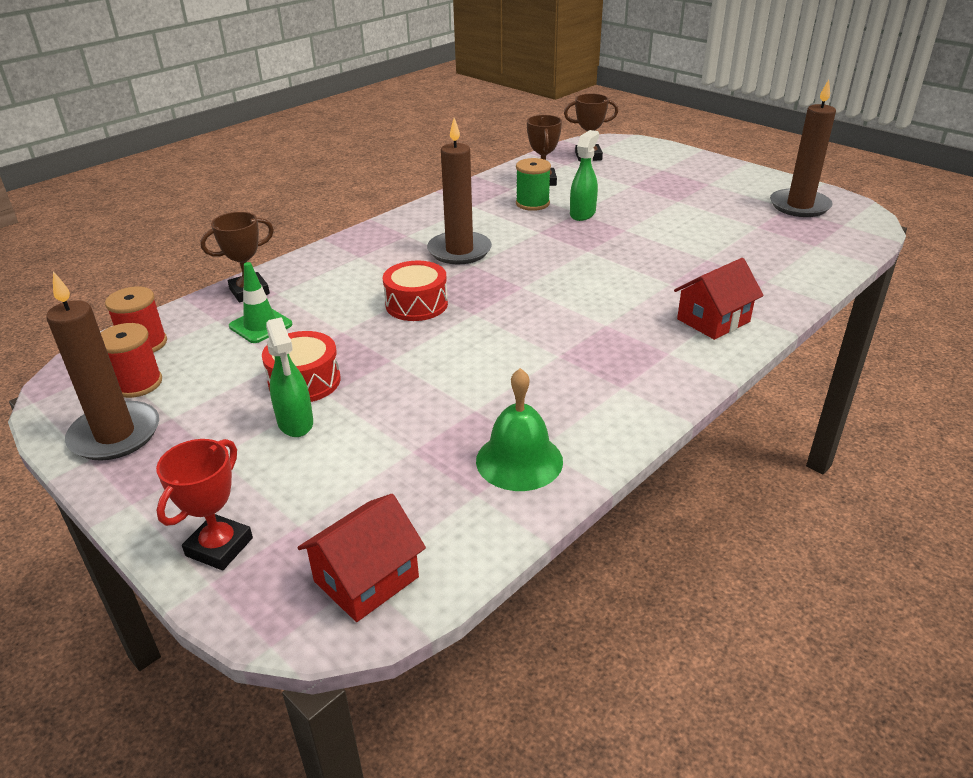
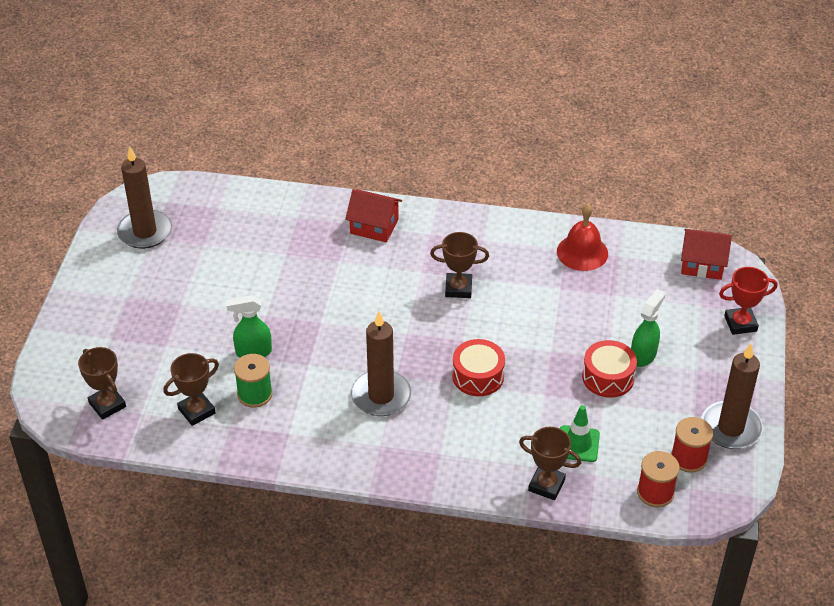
camera: 125 degrees left, 10 degrees up
green bell [476,368,563,491] -> red bell [557,204,608,271]
none -> brown trophy [430,232,489,298]

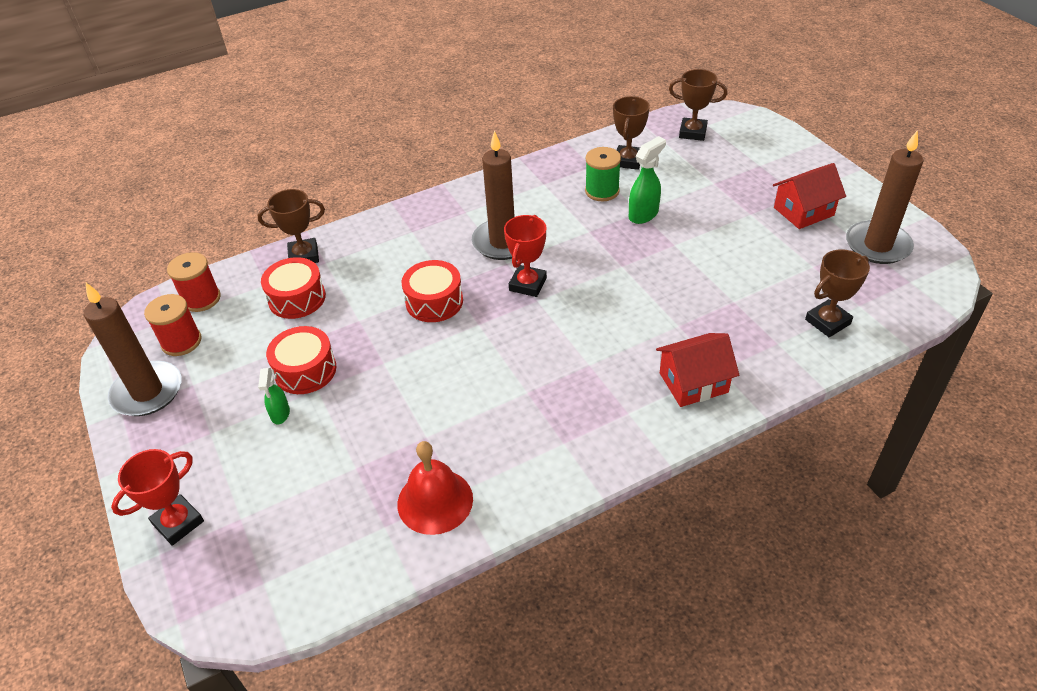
camera: 145 degrees right, 0 degrees up
brown trophy [430,232,489,298] -> brown trophy moved to [805,249,870,337]
green traffic cone [560,405,600,462] -> red drum [261,257,326,319]
green spray bottle [631,289,665,367] -> green spray bottle [258,368,290,424], size x0.64
red house [681,229,732,280] -> red house moved to [773,163,846,229]
none -> red trophy [504,215,547,297]

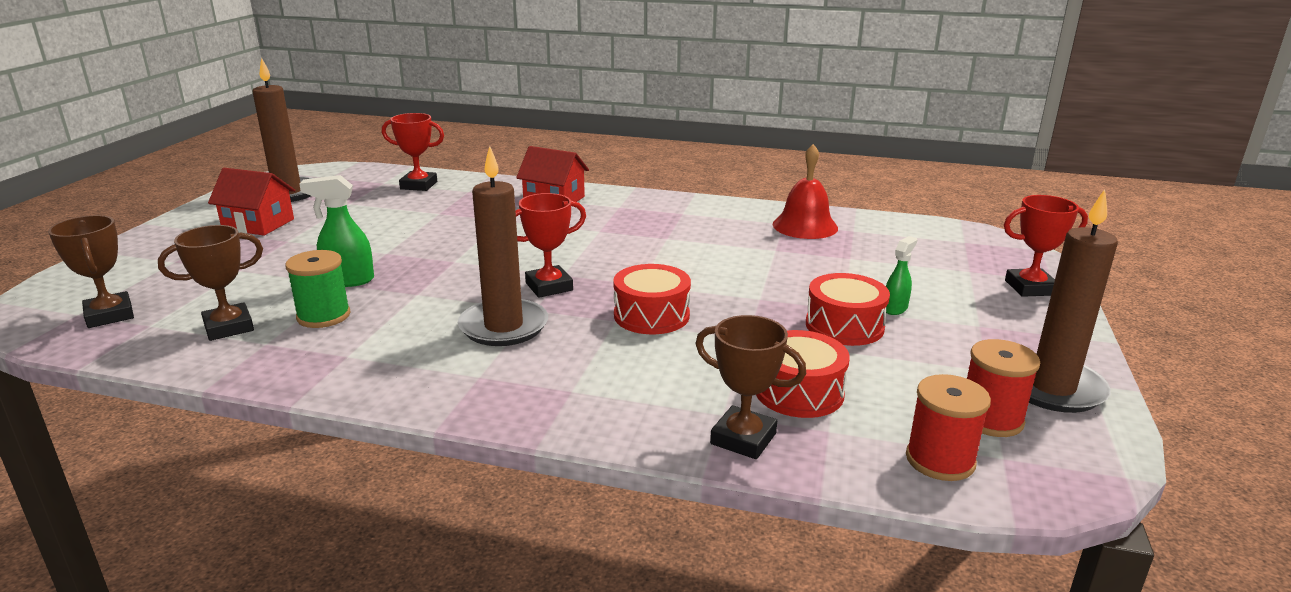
camera: 140 degrees left, 20 degrees down
brown trophy [805,249,870,337] -> red trophy [382,113,444,191]

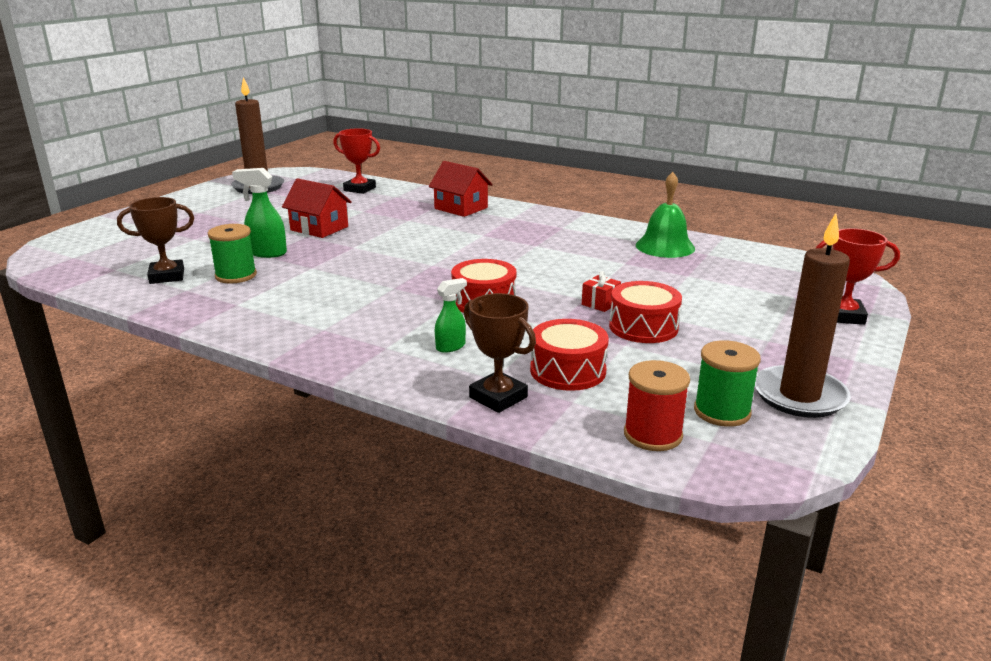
camera: 15 degrees right, 0 degrees up
brown trophy [48,215,134,328] -> none
red house [208,168,295,235] -> red house moved to [282,178,352,238]
brown candle [458,146,548,346] -> none
red trophy [515,193,586,298] -> none
red bell [773,144,838,239] -> green bell [636,172,695,258]
green spray bottle [886,236,917,315] -> green spray bottle moved to [435,278,467,353]
red spool [967,339,1040,437] -> green spool [694,340,761,427]
none -> red gift [582,271,621,312]

